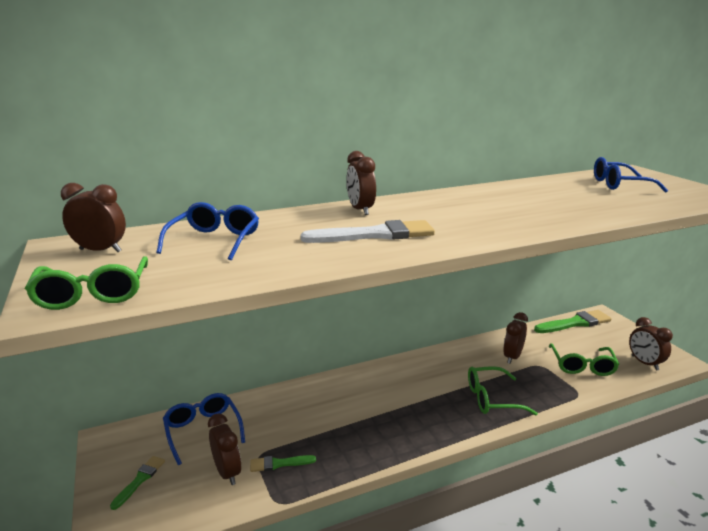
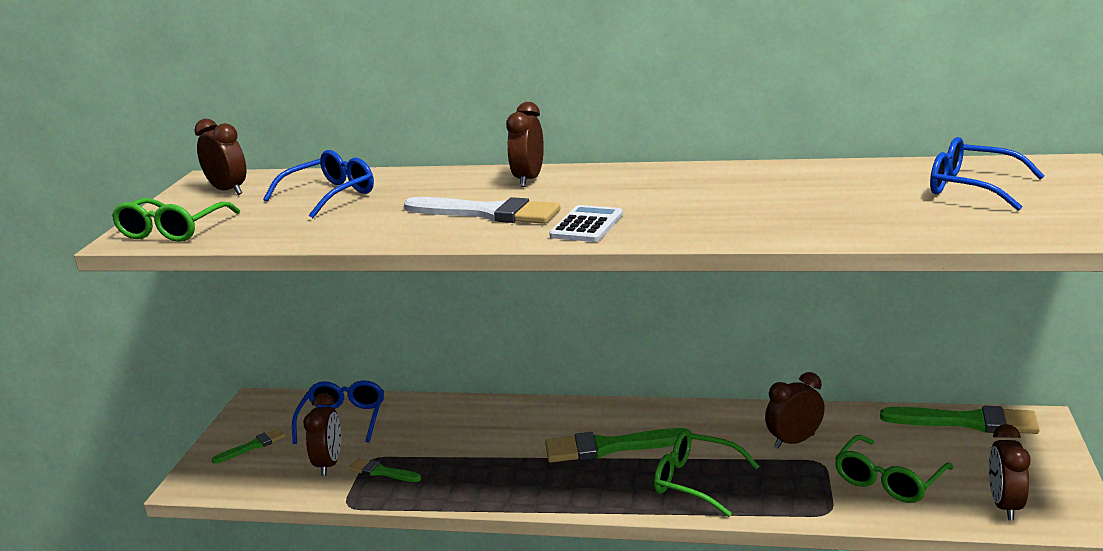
camera: 35 degrees right, 0 degrees up
none -> green brush [545,428,692,463]
none -> white calculator [549,205,623,242]

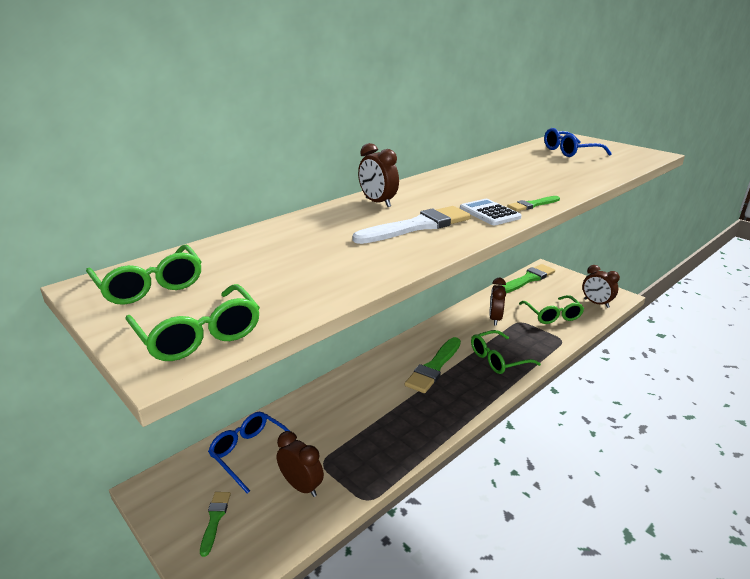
camera: 55 degrees left, 5 degrees up
brown clock [194,119,246,195] -> green glasses [86,244,202,305]
blue glasses [263,150,374,218] -> none
green brush [349,459,421,482] -> green brush moved to [507,196,560,211]

